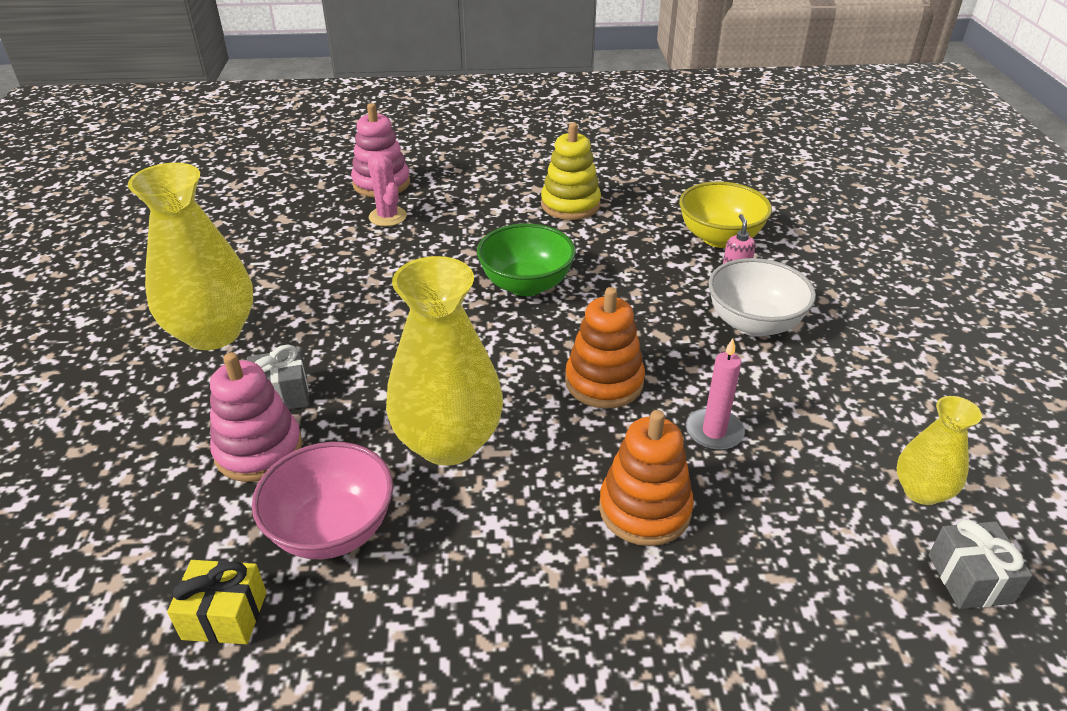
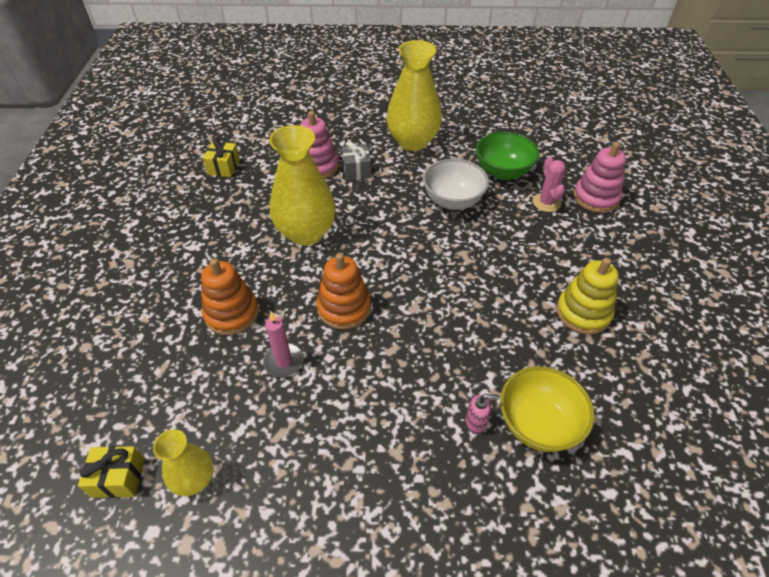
camera: 95 degrees right, 10 degrees up
pink bowl [252,442,393,559] -> none
pink cactus [368,153,407,226] -> pink cactus turned 75 degrees counterclockwise [533,157,565,212]
green bowl [477,223,576,296] -> green bowl moved to [476,132,539,180]
white bowl [708,258,816,337] -> white bowl moved to [423,159,489,210]
grey gift [928,519,1032,609] -> yellow gift [78,446,145,498]

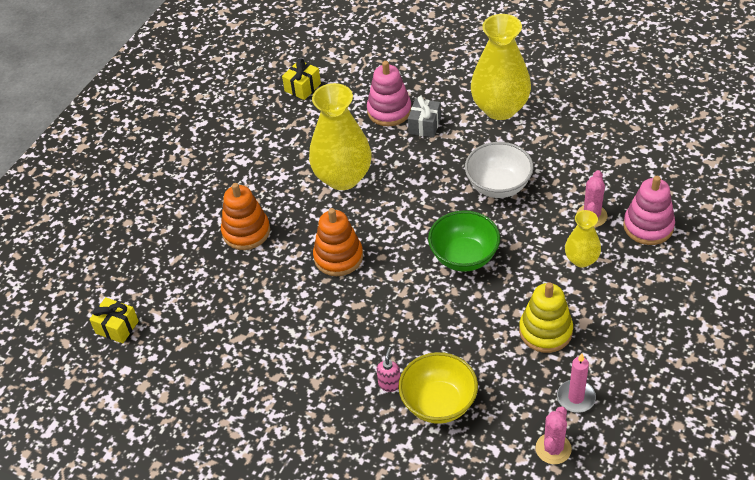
camera: 30 degrees right, 0 degrees up
yellow vase [153,429,213,496] -> yellow vase moved to [565,210,601,268]
pink candle [263,312,304,377] -> pink candle moved to [557,353,596,413]
pink soap dispenser [465,394,500,434] -> pink soap dispenser turned 105 degrees counterclockwise [377,347,400,392]
green bowl [476,132,539,180] -> green bowl moved to [428,210,500,272]
none -> pink cactus [535,406,572,464]

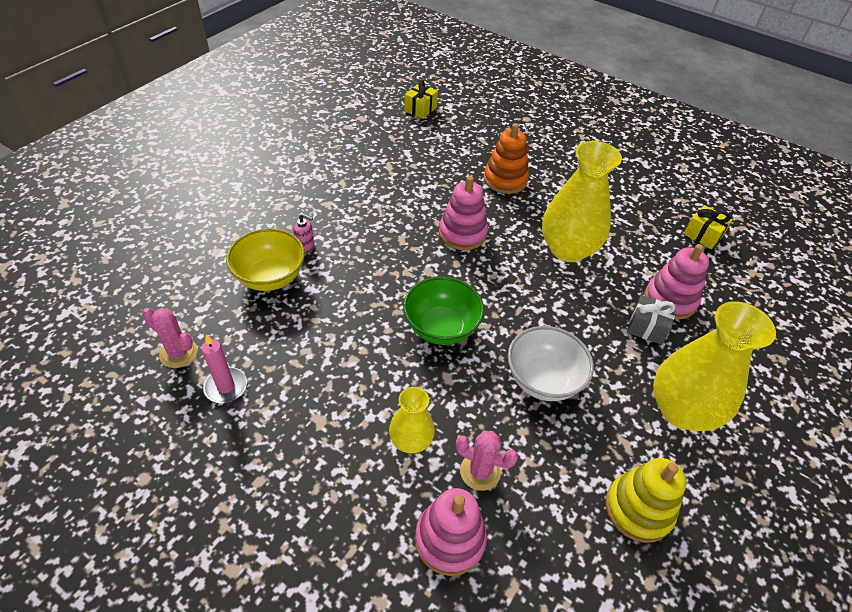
camera: 90 degrees right, 0 degrees up
orange stacking toy [313,208,363,276] -> pink stacking toy [439,176,488,250]
yellow stacking toy [519,282,573,353] -> yellow stacking toy moved to [606,458,687,543]

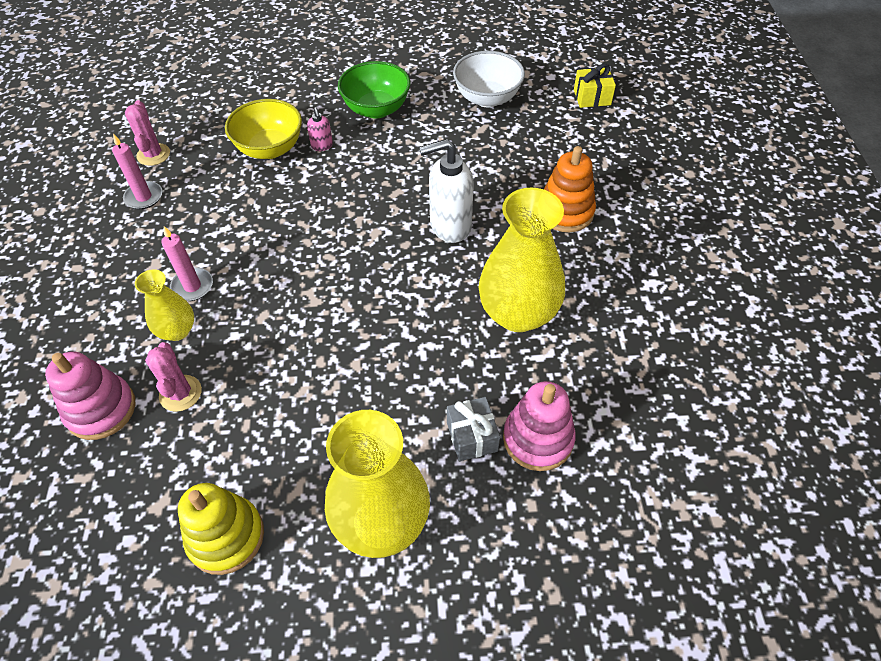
camera: 55 degrees right, 5 degrees up
green bowl [403,276,484,345] -> green bowl moved to [338,61,410,119]
pink stacking toy [439,176,488,250] -> white soap dispenser [419,139,474,243]
white bowl [508,326,594,401] -> white bowl moved to [453,51,525,107]
yellow gift [684,205,733,249] -> none
none -> pink candle [161,226,213,301]

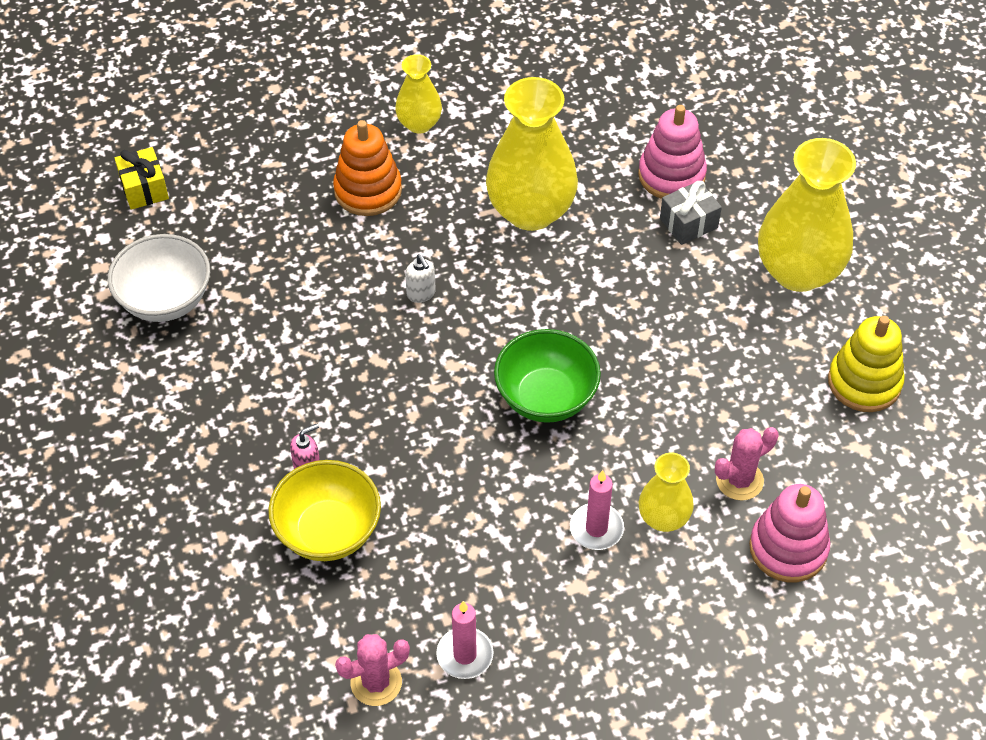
camera: 105 degrees left, 0 degrees up
green bowl [338,61,410,119] -> green bowl moved to [494,329,601,423]
white soap dispenser [419,139,474,243] -> white soap dispenser [405,254,436,303], size x0.48
none -> yellow vase [395,54,442,134]

